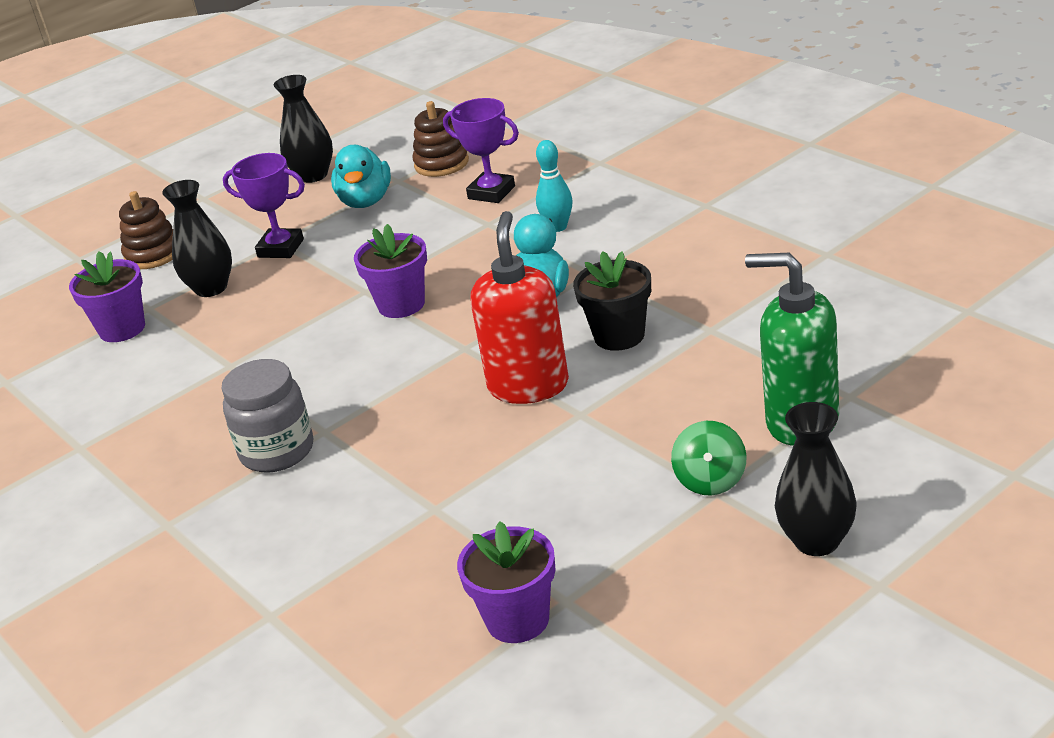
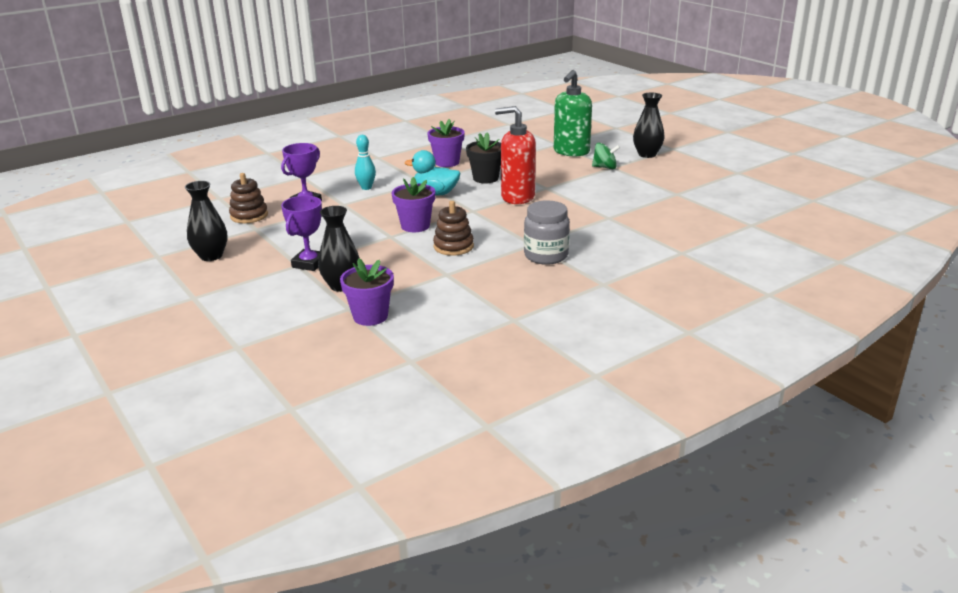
camera: 90 degrees left, 5 degrees down
brown stacking toy [119,191,173,269] -> brown stacking toy moved to [433,201,474,256]
turquoise duck [331,145,391,208] -> none
purple flower pot [457,521,555,643] -> purple flower pot moved to [427,119,465,167]

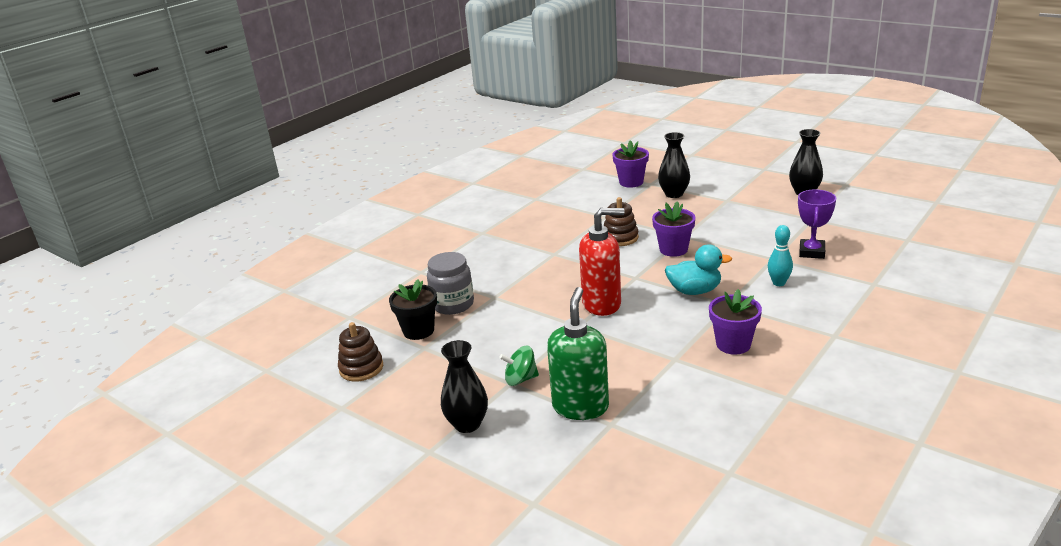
camera: 165 degrees right, 0 degrees up
brown stacking toy [229,173,268,223] -> brown stacking toy moved to [338,322,383,382]
purple trophy [281,196,322,271] -> none
black flower pot [466,133,501,183] -> black flower pot moved to [389,279,437,340]
grey jar [524,200,570,265] -> grey jar moved to [427,252,474,315]

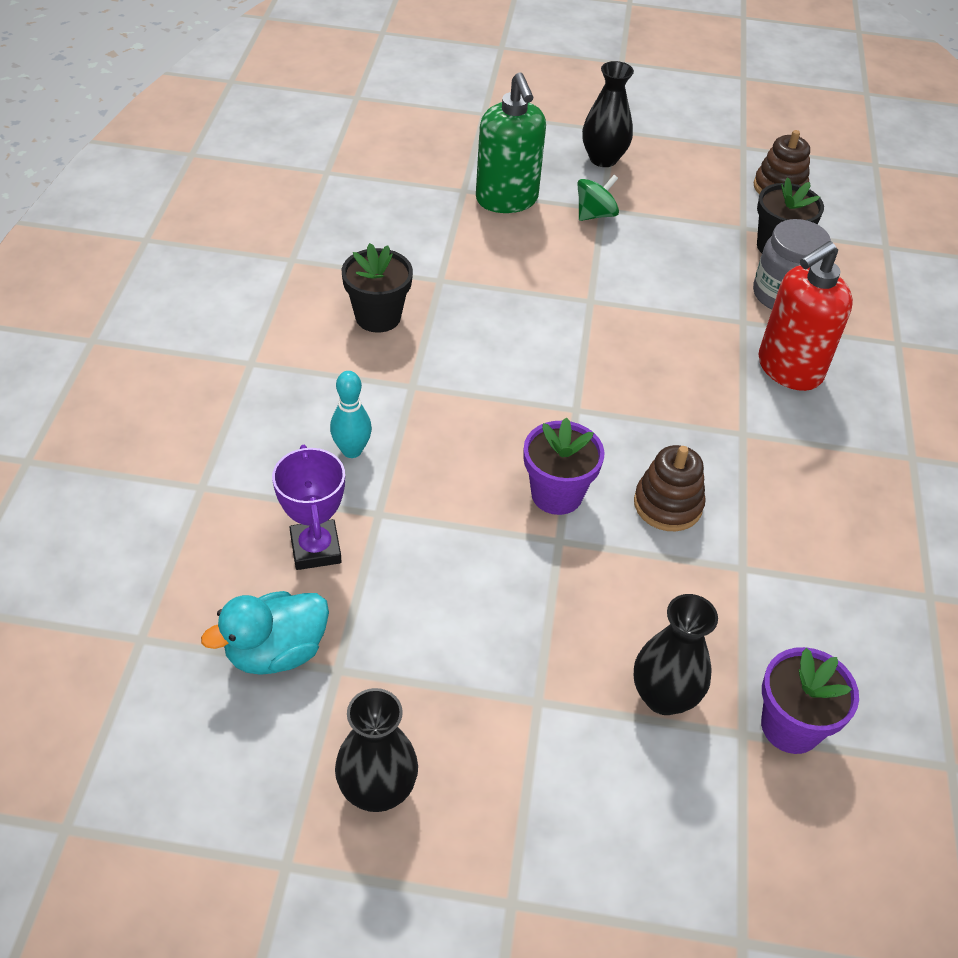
camera: 145 degrees right, 20 degrees up
red soap dispenser [579,208,624,316] -> red soap dispenser moved to [758,241,853,391]
turquoise duck [665,245,732,295] -> turquoise duck moved to [201,591,329,675]
purple flower pot [709,289,762,355] -> black flower pot [342,243,413,333]

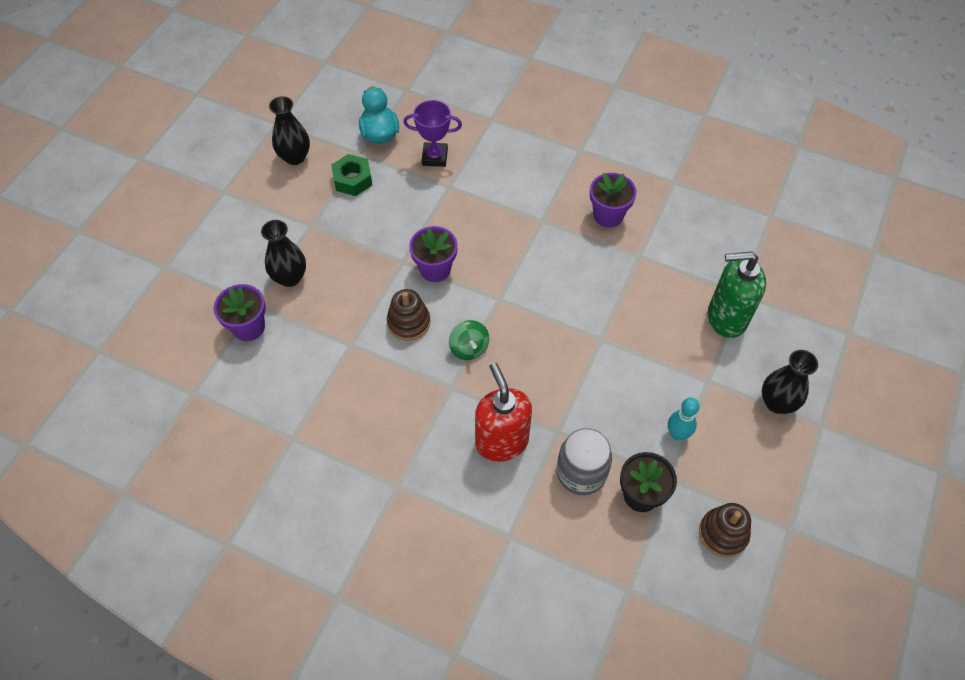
camera: 110 degrees right, 10 degrees up
turquoise bowling pin [330,371,372,458] -> turquoise bowling pin moved to [668,398,699,440]
black flower pot [342,243,413,333] -> purple flower pot [590,173,637,228]
green spinning top [578,175,619,221] -> green spinning top moved to [449,320,489,360]
none -> green nut [331,154,372,196]

